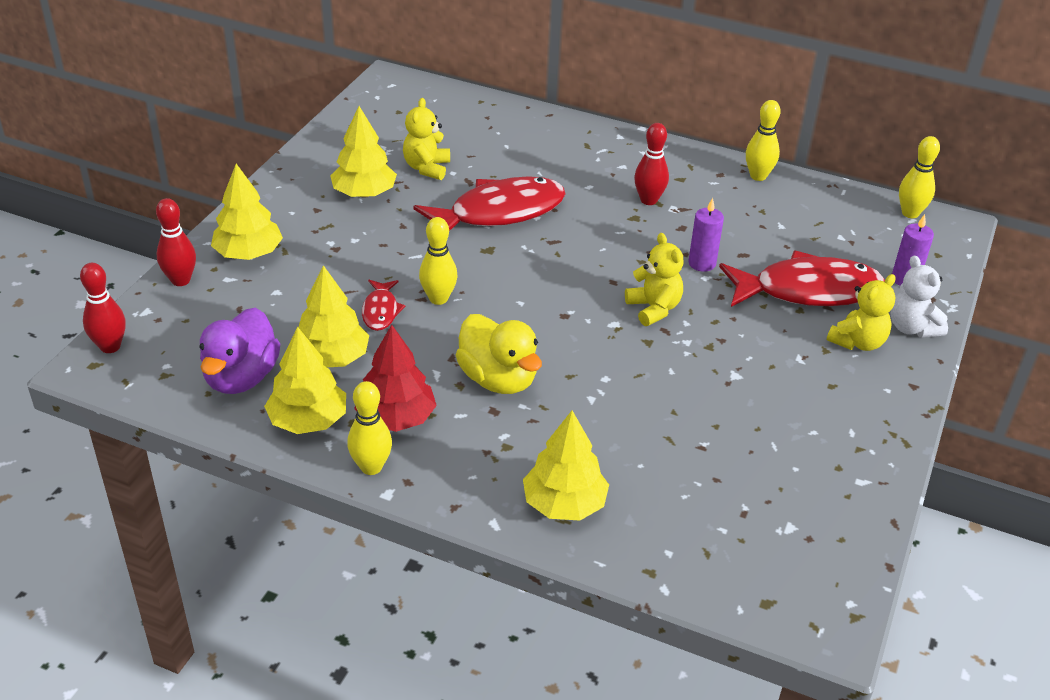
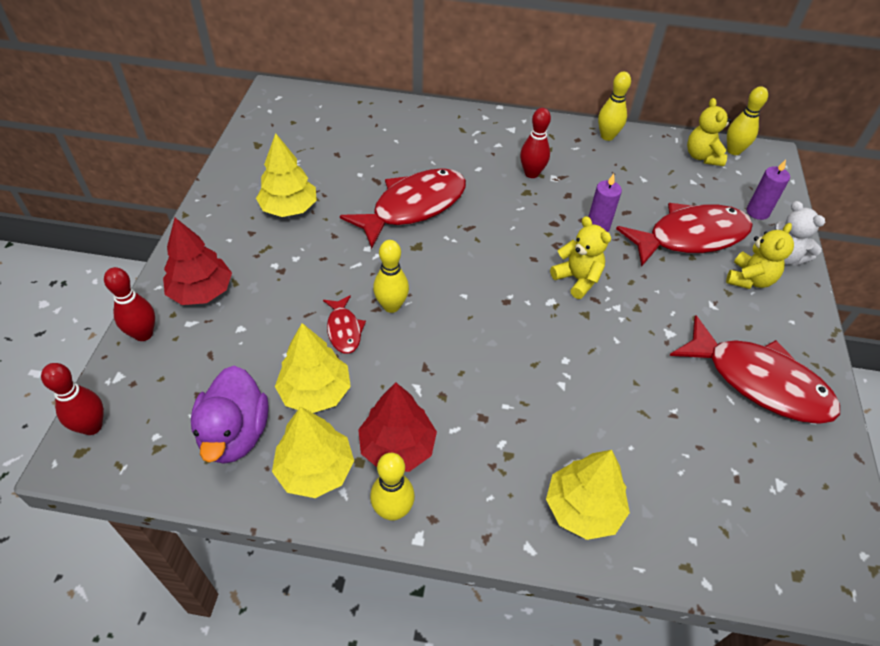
camera: 15 degrees left, 10 degrees up
yellow tree [211,164,283,260] -> red tree [163,218,232,305]
yellow teddy bear [403,98,450,180] -> yellow teddy bear moved to [687,98,731,166]
yellow duck [456,314,542,394] -> none
none -> red fish [670,315,840,424]

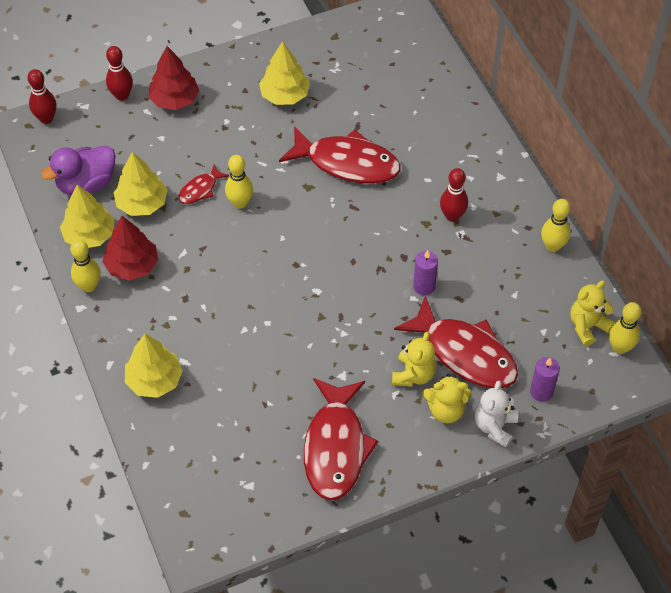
camera: 60 degrees right, 5 degrees up
yellow teddy bear [550,216,611,299] -> yellow teddy bear moved to [392,332,436,387]

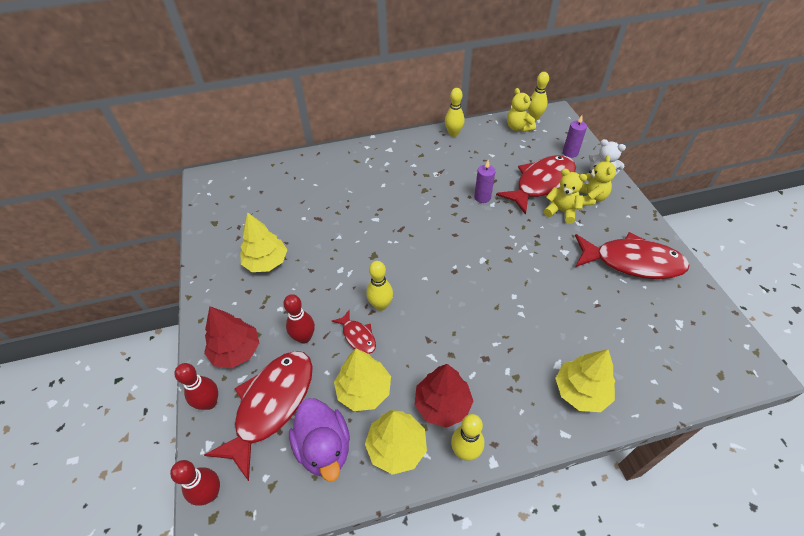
camera: 80 degrees left, 5 degrees down
red fish [279,126,401,184] -> red fish moved to [204,351,313,481]
red bowling pin [440,168,468,222] -> red bowling pin moved to [283,294,315,344]

